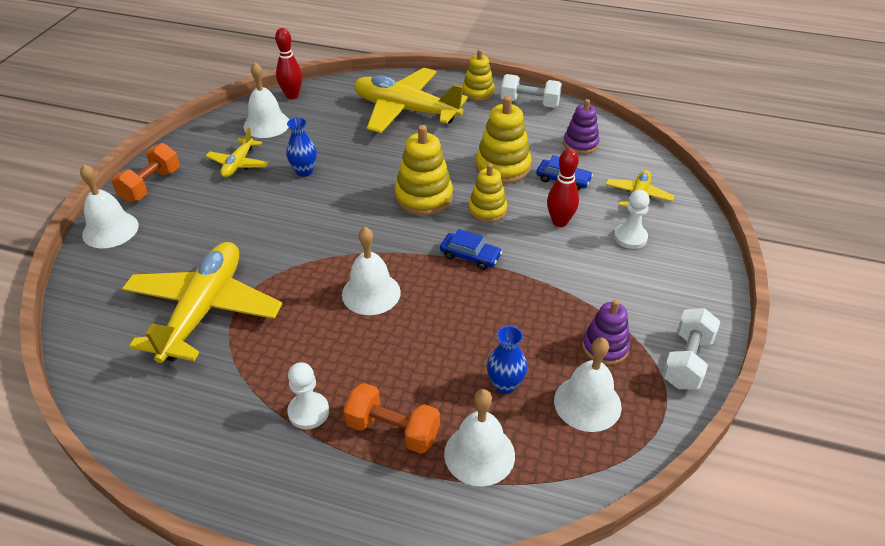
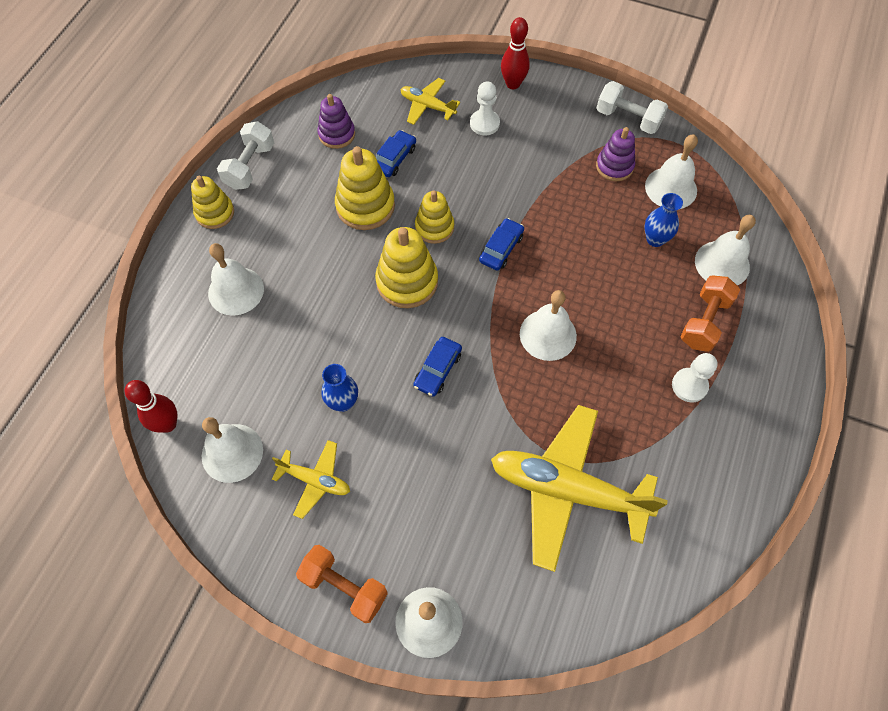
camera: 85 degrees left, 20 degrees up
yellow plane [354,68,468,133] -> white bell [208,243,264,316]
red bowling pin [547,149,579,227] -> red bowling pin moved to [501,17,530,90]
none -> blue car [413,337,462,397]

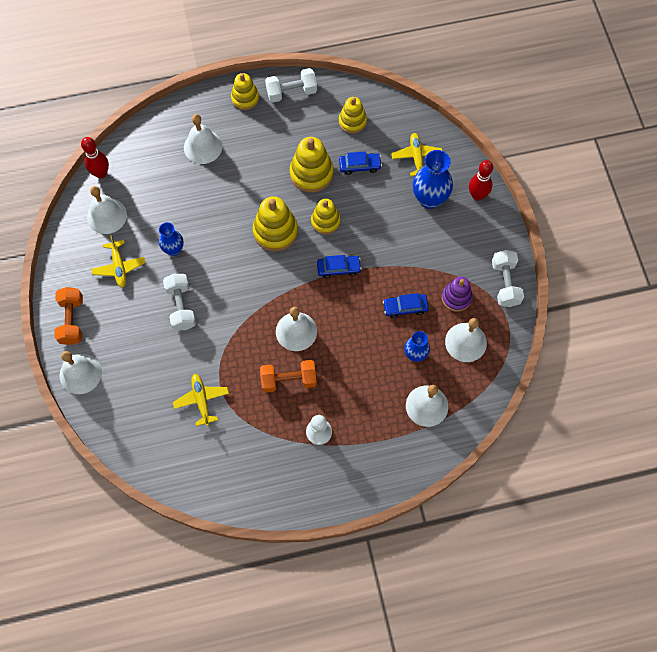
camera: 55 degrees right, 5 degrees up
purple stacking toy [317,94,355,149] -> yellow stacking toy [339,97,367,134]
blue car [413,337,462,397] -> blue car moved to [383,293,429,318]
white pawn [470,81,500,136] -> blue vase [413,150,453,209]
yellow plane [491,405,668,572] -> yellow plane [173,374,229,426], size x0.49
orange dumbbell [680,275,740,352] -> orange dumbbell moved to [260,360,317,393]
none -> white dumbbell [163,274,196,330]

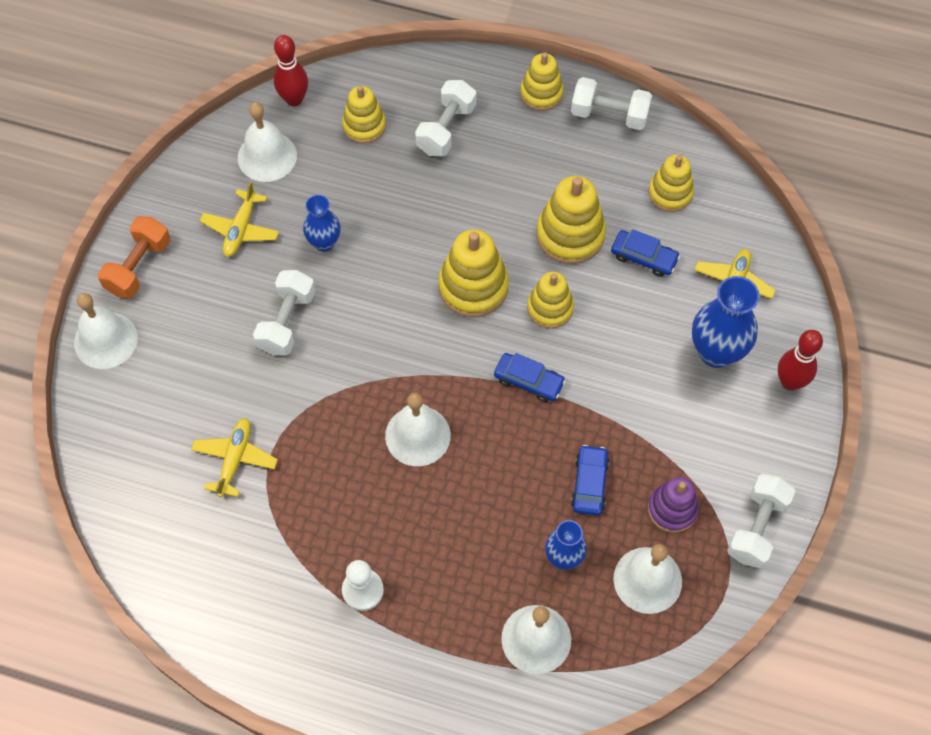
camera: 30 degrees right, 5 degrees down
white bell [184,114,222,164] -> white dumbbell [415,80,476,156]
orange dumbbell [260,360,317,393] -> none
blue car [383,293,429,318] -> blue car turned 75 degrees clockwise [571,445,609,516]
none -> yellow stacking toy [342,85,386,143]

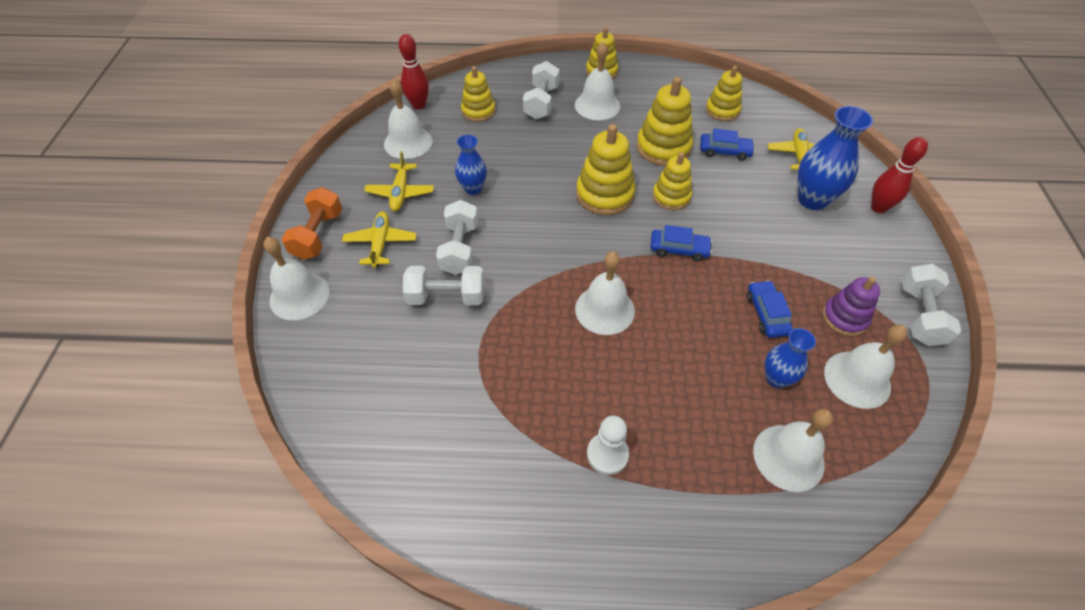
camera: 15 degrees left, 10 degrees down
yellow plane [191,418,278,497] -> yellow plane moved to [342,211,416,268]
white dumbbell [571,77,652,130] -> white dumbbell moved to [403,266,484,305]
none -> white bell [575,42,620,120]

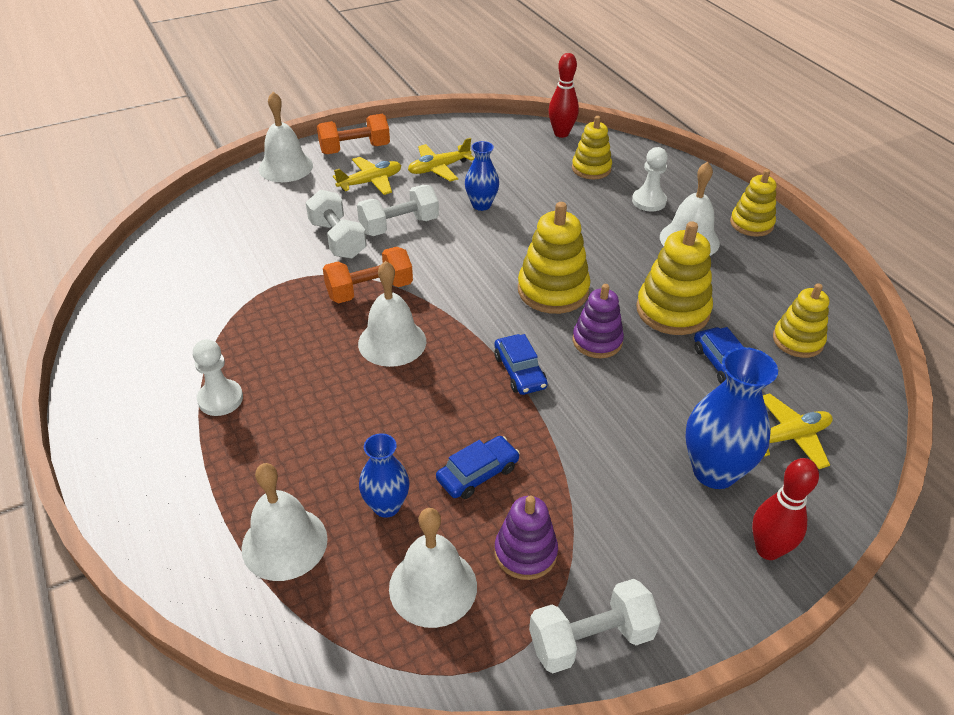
camera: 60 degrees right, 10 degrees down
white bell [384,79,432,159] -> none
white dumbbell [523,61,559,119] -> white pawn [632,147,668,211]
yellow stacking toy [653,152,692,210] -> purple stacking toy [573,284,624,358]
none -> orange dumbbell [323,247,413,303]

